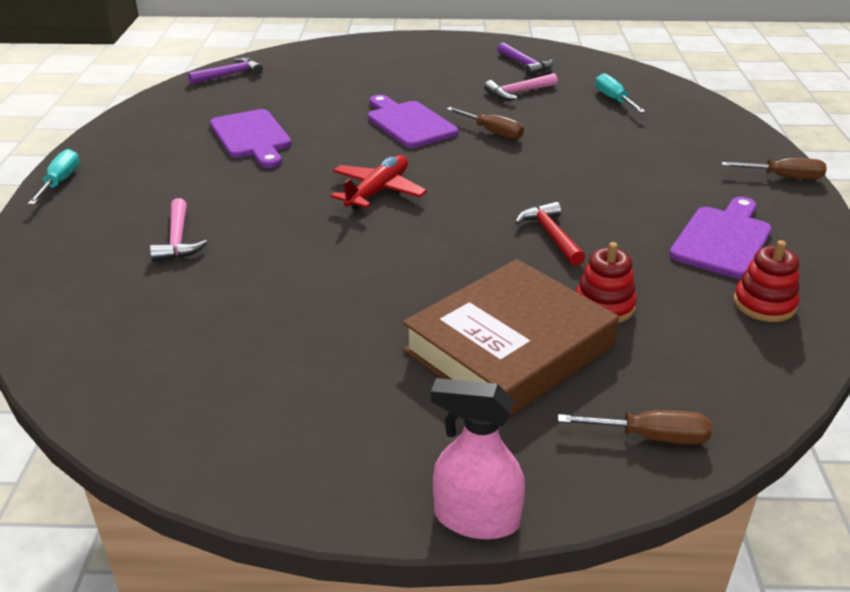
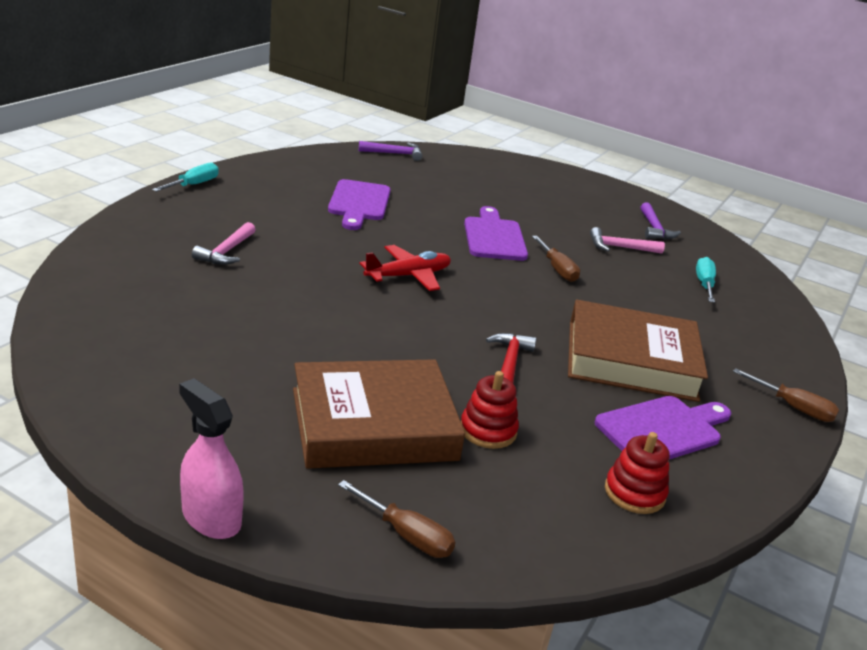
camera: 25 degrees right, 5 degrees down
none -> brown book [568,299,708,402]

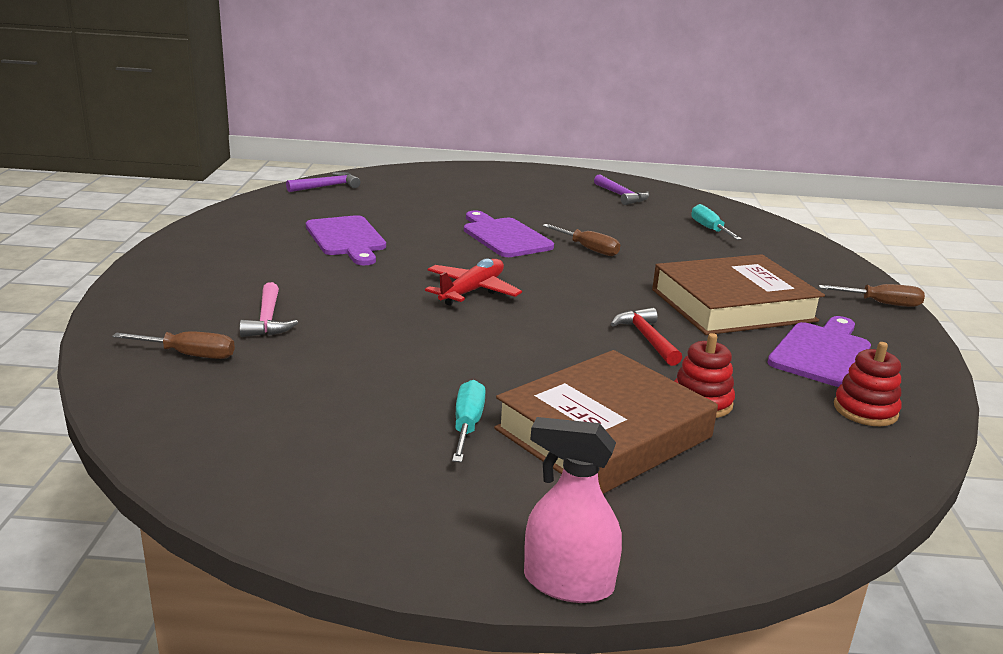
camera: 25 degrees left, 5 degrees down
turquoise screwdriver [152,163,219,192] -> turquoise screwdriver moved to [452,380,486,462]
brown screwdriver [338,480,455,558] -> brown screwdriver moved to [112,331,235,359]
pink hammer [590,227,665,254] -> none

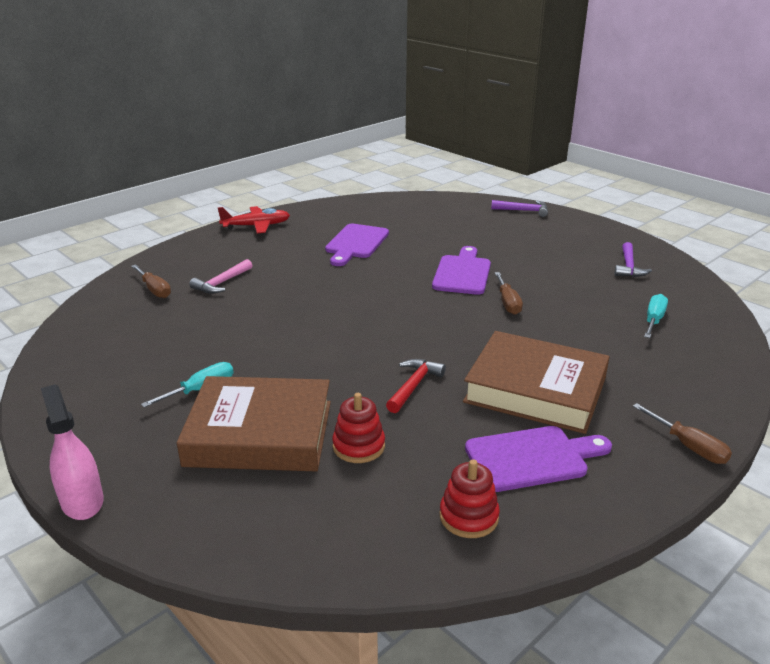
camera: 45 degrees right, 5 degrees up
purple hammer [286,172,361,192] -> purple hammer moved to [491,200,548,217]
red plane [425,259,522,306] -> red plane moved to [218,206,290,233]

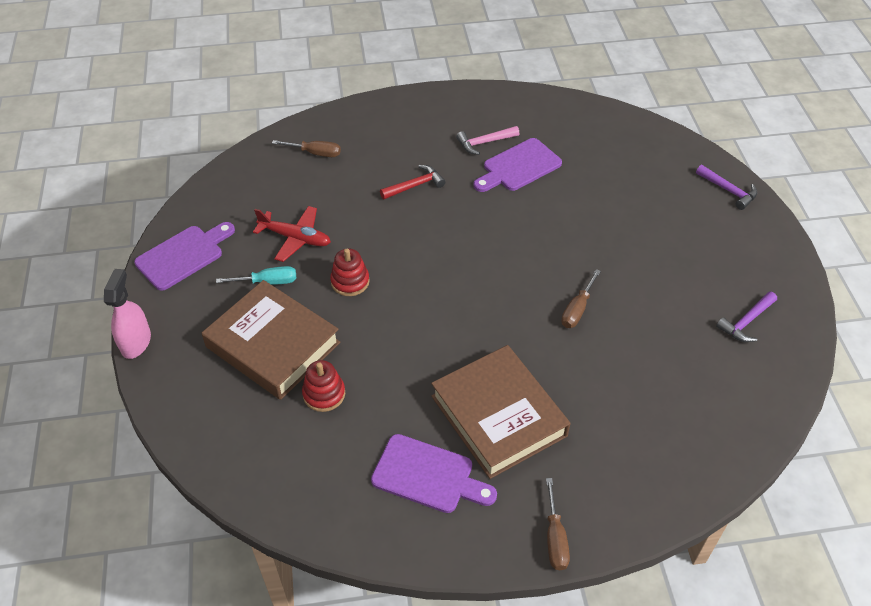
camera: 35 degrees right, 20 degrees up
brown screwdriver [131,264,171,298] -> brown screwdriver turned 75 degrees counterclockwise [272,140,341,157]
pink hammer [189,259,253,293] -> pink hammer moved to [456,126,519,155]
red plane [218,206,290,233] -> red plane moved to [253,206,331,262]
red hammer [386,359,446,413] -> red hammer moved to [380,165,445,199]
purple cutting board [432,246,491,295] -> purple cutting board moved to [134,222,235,291]
red stacking toy [440,459,500,538] -> red stacking toy moved to [330,249,370,296]
turquoise screwdriver [644,294,668,338] -> none

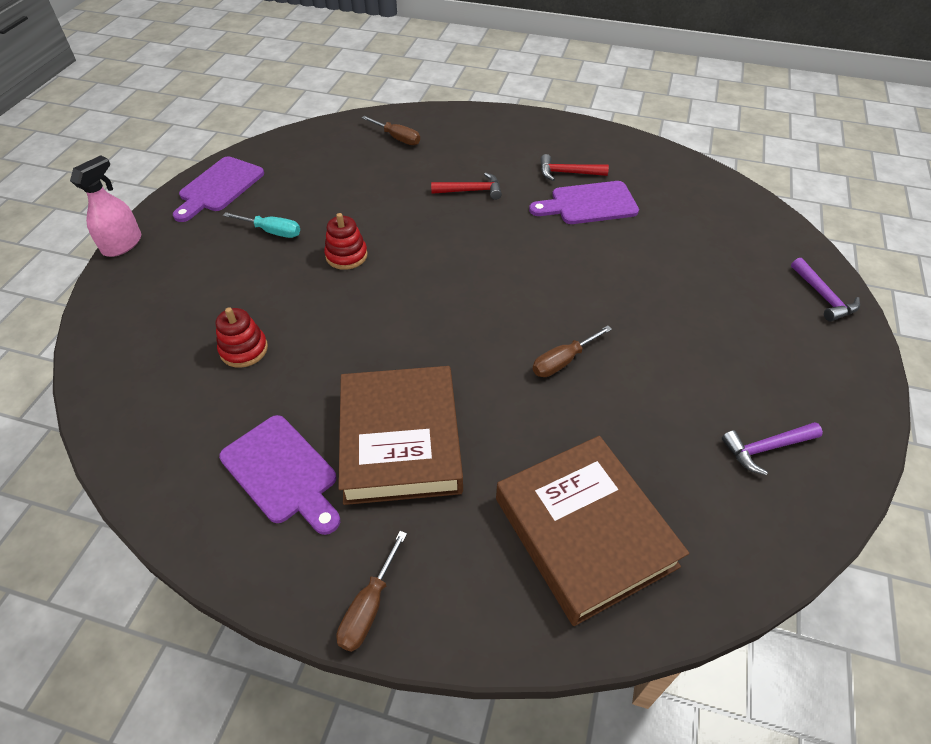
camera: 25 degrees right, 0 degrees up
purple cutting board [134,222,235,291] -> purple cutting board turned 135 degrees clockwise [173,156,264,222]
brown book [202,280,340,400] -> brown book moved to [496,436,689,626]
red plane [253,206,331,262] -> none
pink hammer [456,126,519,155] -> red hammer [540,154,609,181]

